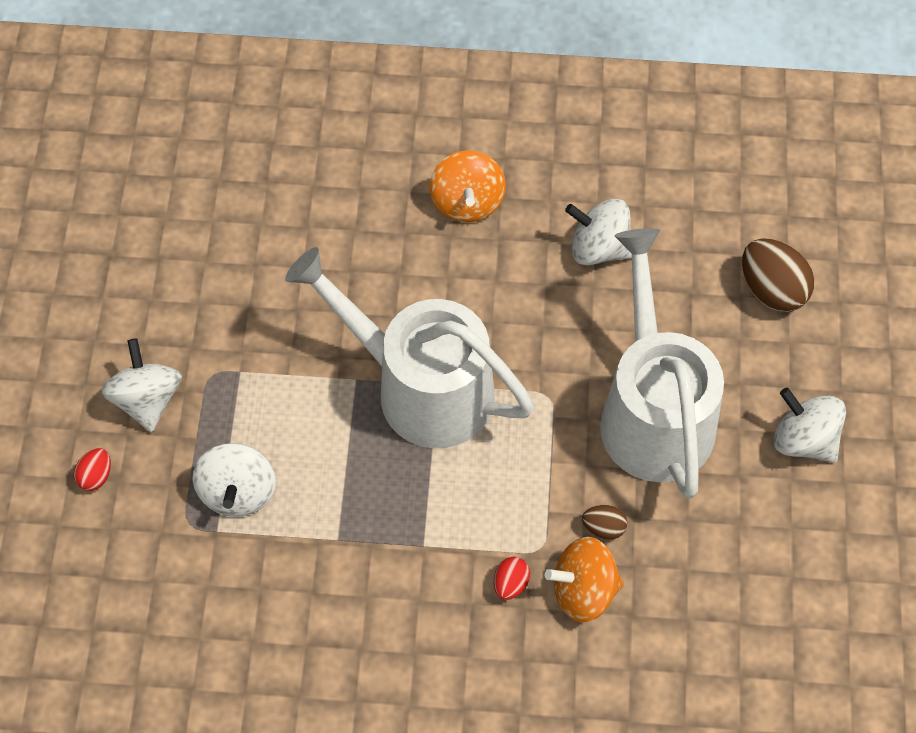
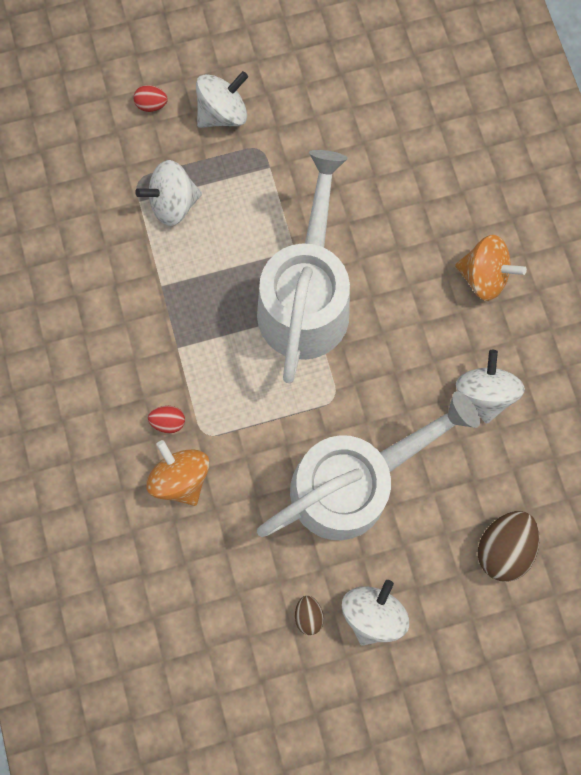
camera: 70 degrees right, 15 degrees up
orange spinning top [430,150,506,222] -> orange spinning top turned 135 degrees counterclockwise [455,235,527,301]
brown egg [582,505,628,540] -> brown egg moved to [295,596,324,635]

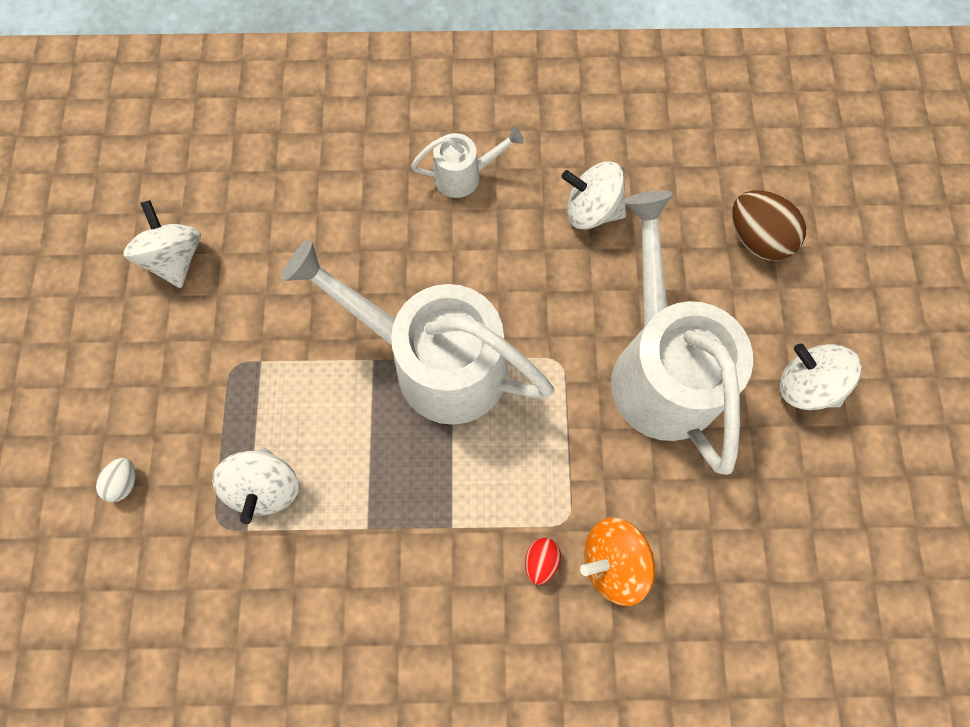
camera: 75 degrees left, 5 degrees down
red egg [133,85,168,112] -> white egg [96,458,136,502]
white spinning top [196,71,248,128] -> white spinning top moved to [123,200,201,288]
brown egg [295,596,324,635] -> none
orange spinning top [455,235,527,301] -> white watering can [411,126,524,198]

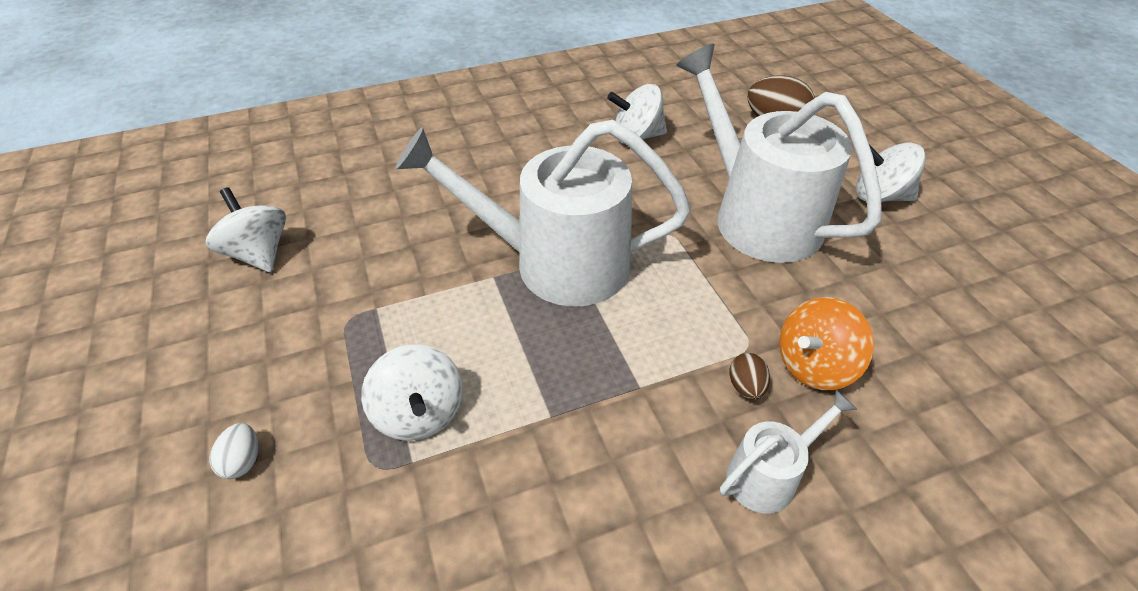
camera: 20 degrees left, 25 degrees down
white watering can [411,126,524,198] -> white watering can moved to [720,390,858,514]
red egg [525,538,561,585] -> brown egg [729,353,770,400]

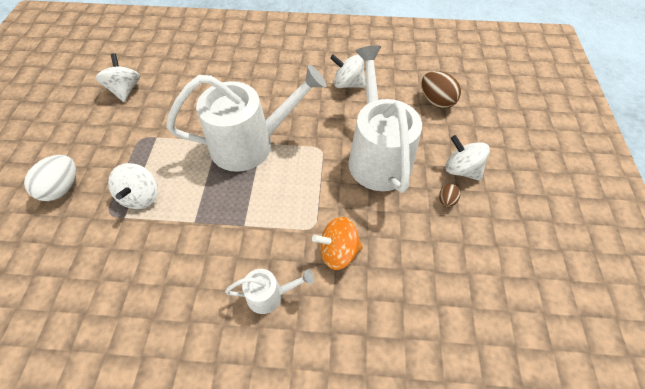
camera: 25 degrees right, 10 degrees up
white egg [209,423,258,479] -> white egg [24,155,76,201], size x1.92
white watering can [395,120,691,306] -> white watering can turned 135 degrees clockwise [166,65,326,172]
brown egg [729,353,770,400] -> brown egg moved to [439,184,460,207]

